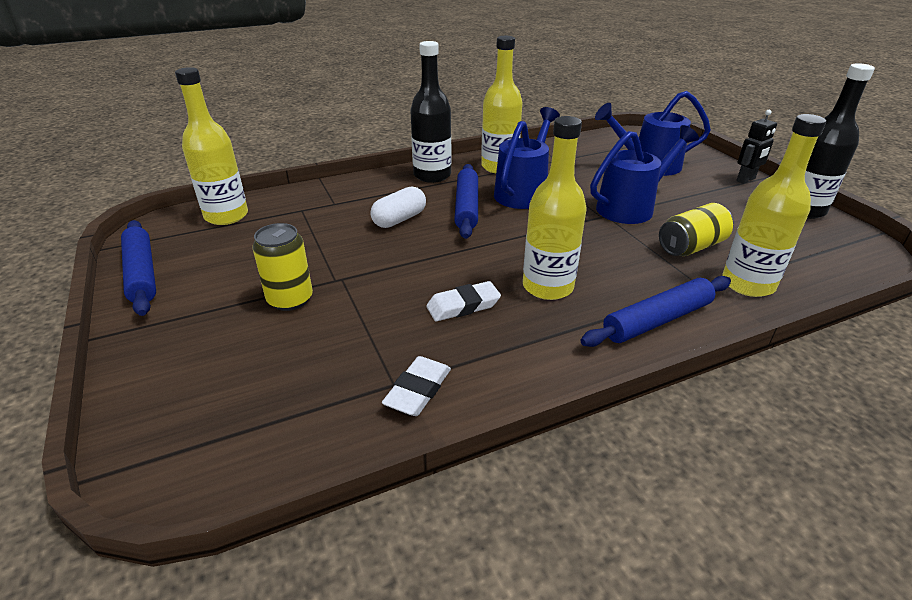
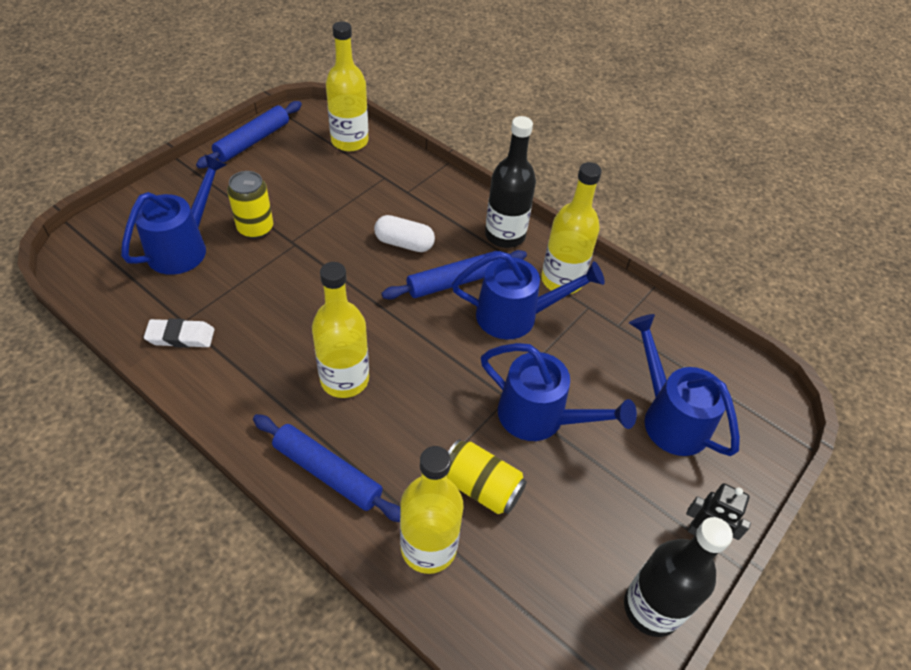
camera: 60 degrees right, 15 degrees up
white eraser [426,281,501,321] -> none
none -> blue watering can [121,155,226,275]

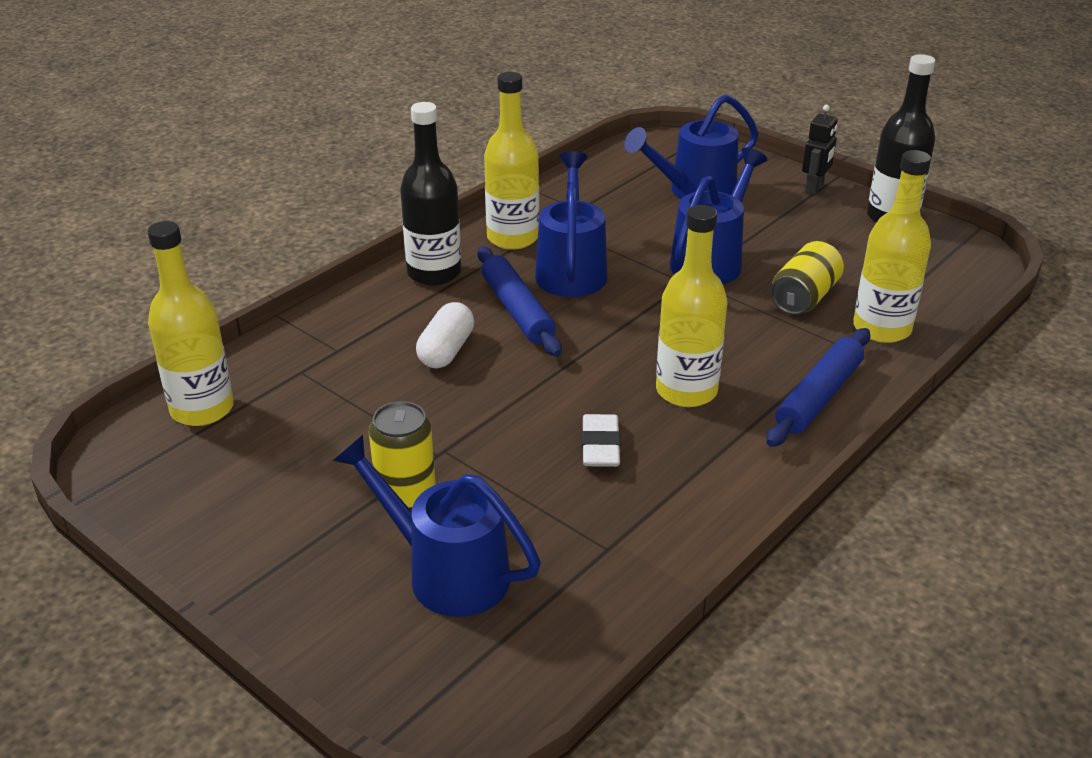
camera: 85 degrees left, 15 degrees down
white eraser [144,318,214,348] -> white eraser moved to [582,414,621,467]
blue rolling pin [196,101,302,168] -> none

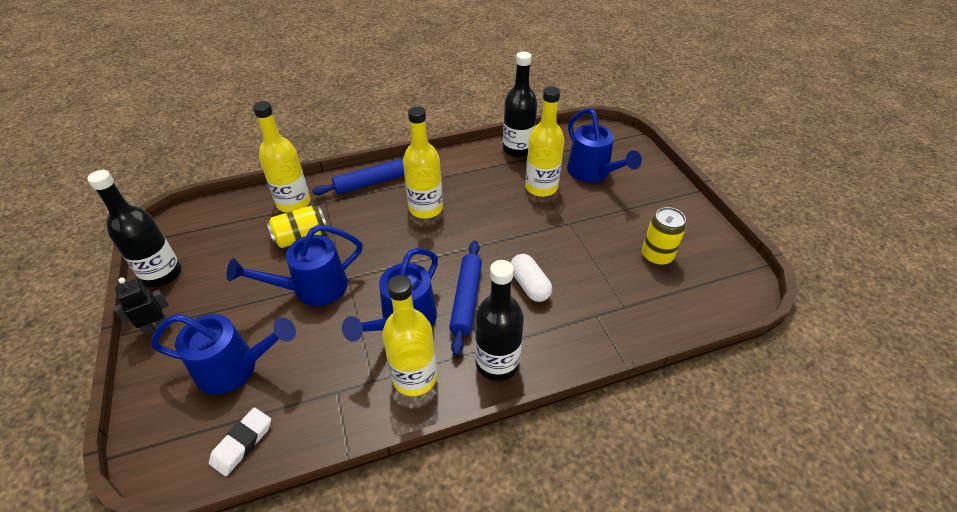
camera: 150 degrees left, 10 degrees up
yellow bottle [148,221,234,426] -> yellow bottle moved to [525,87,564,197]
yellow can [369,401,436,510] -> yellow can moved to [642,207,686,265]
white capsule [416,302,474,368] -> white capsule turned 75 degrees counterclockwise [511,254,552,302]
white eraser [582,414,621,467] -> white eraser moved to [209,408,271,476]
none -> black bottle [503,52,537,158]

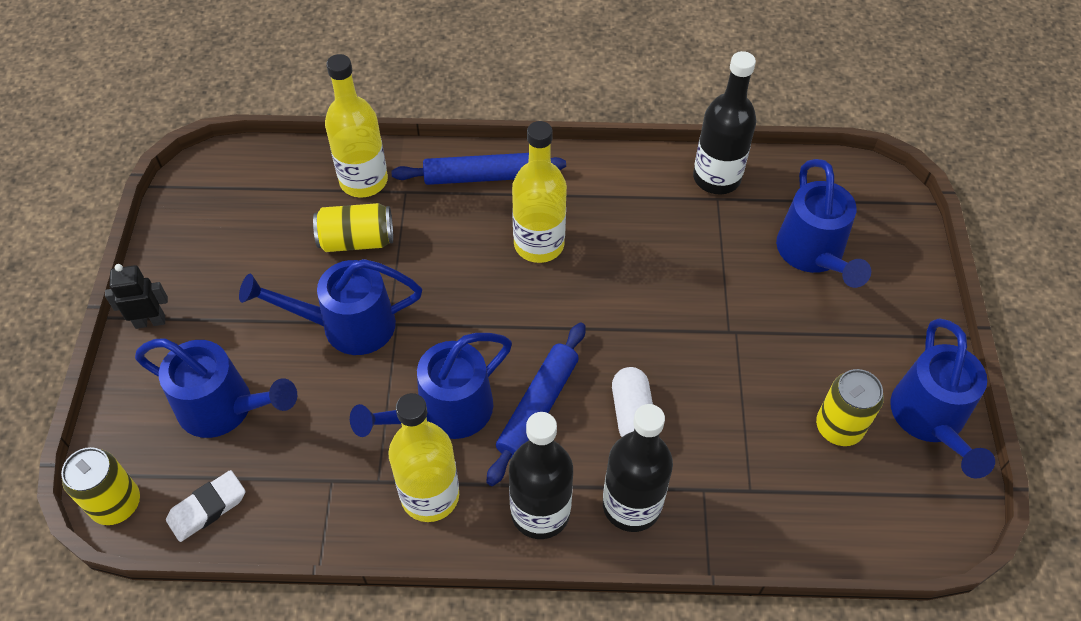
camera: 20 degrees right, 10 degrees up
black bottle [87,170,181,287] -> black bottle moved to [603,404,673,532]
yellow bottle [525,87,564,197] -> none
none -> yellow can [61,447,140,525]
none -> blue watering can [890,319,995,479]

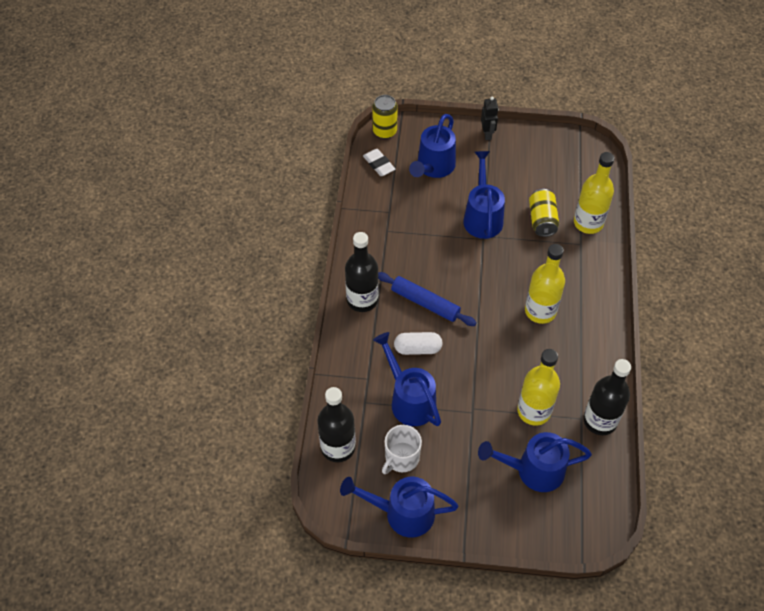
camera: 95 degrees right, 0 degrees up
blue watering can [350,333,512,439] -> blue watering can moved to [373,332,441,426]
yellow bottle [389,393,459,522] -> yellow bottle moved to [517,349,560,426]
blue rolling pin [391,153,566,185] -> none
black bottle [603,404,673,532] -> black bottle moved to [317,387,356,462]
yellow can [816,369,884,446] -> white mug [382,425,422,474]

